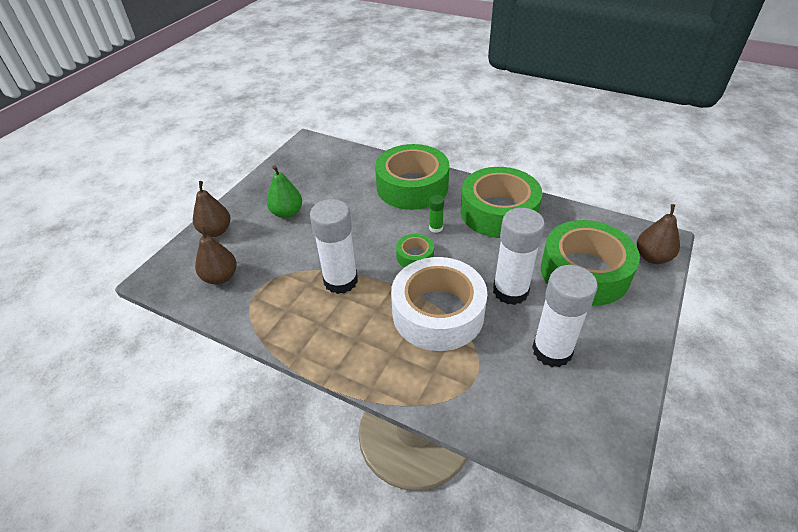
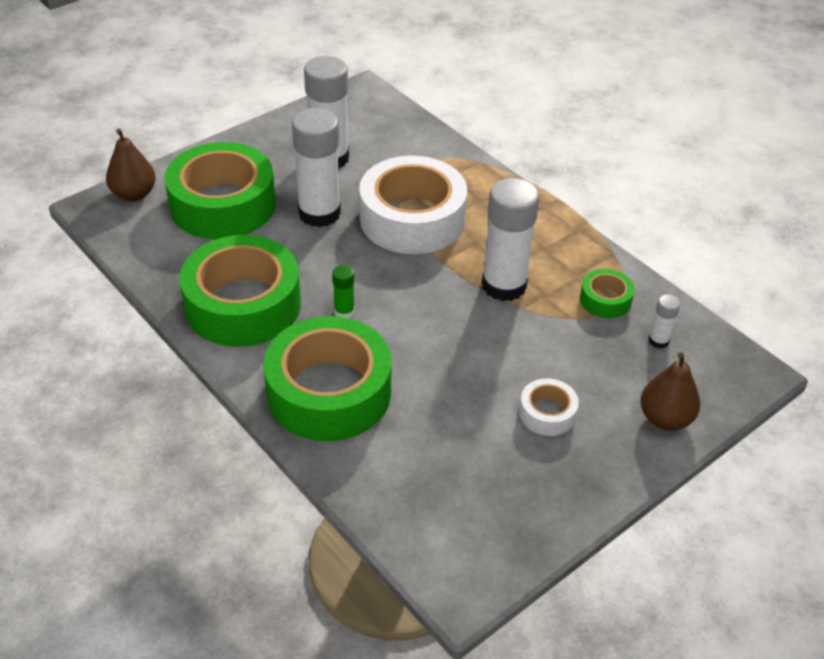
camera: 160 degrees left, 0 degrees up
brown pear [195,226,237,285] -> white glue stick [648,294,680,349]
green pear [267,165,302,218] -> white tape [519,378,579,436]
green tape [396,234,434,268] -> green tape moved to [580,269,635,318]

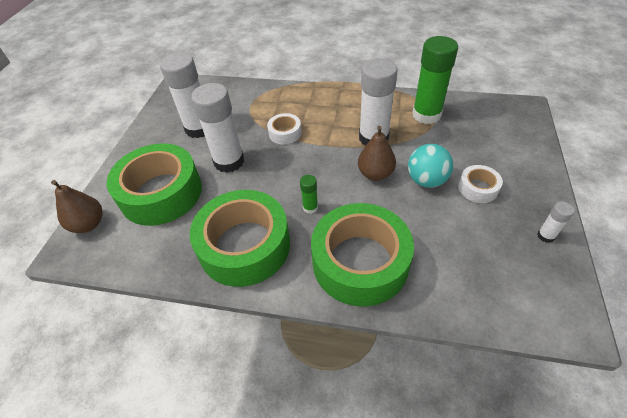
camera: 35 degrees left, 5 degrees up
white tape [359,156,467,254] -> white tape [267,113,301,144], size x0.45
green tape [580,269,635,318] -> green glue stick [412,36,458,124]
brown pear [640,352,700,431] -> brown pear moved to [358,126,396,181]
white glue stick [648,294,680,349] -> white glue stick moved to [537,202,575,243]
none -> turquoise ball [408,144,453,188]

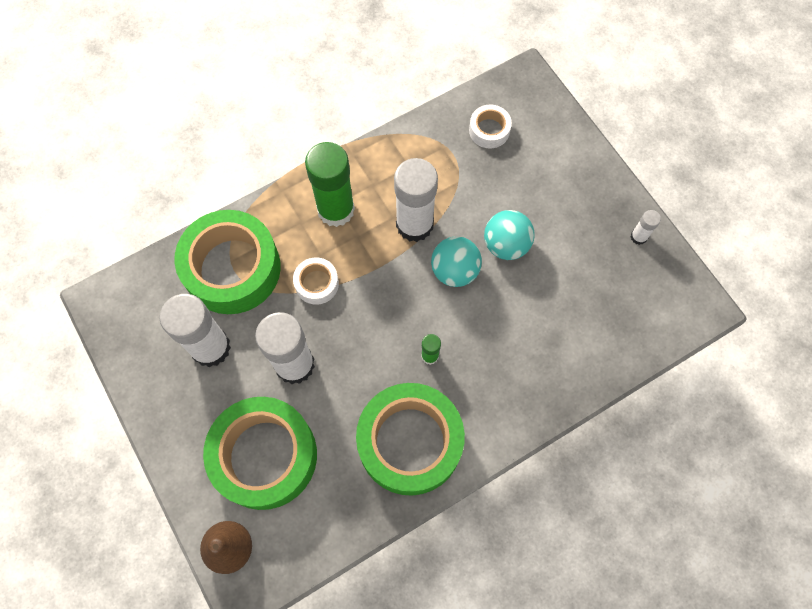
camera: 45 degrees left, 20 degrees up
green tape [311,203,414,306] -> green tape moved to [175,210,281,314]
brown pear [358,126,396,181] -> turquoise ball [431,236,482,287]
green glue stick [412,36,458,124] -> green glue stick moved to [305,142,355,227]
white tape [458,165,503,203] -> white tape moved to [469,105,512,148]

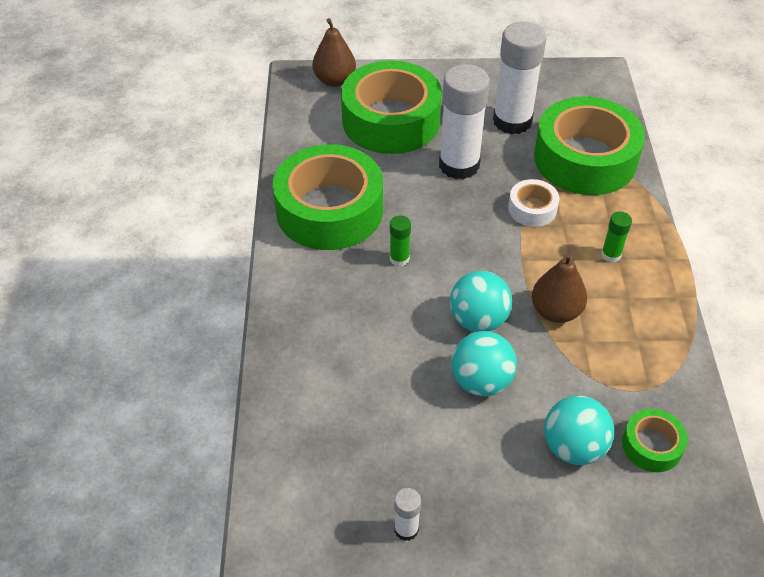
camera: 120 degrees right, 20 degrees down
green glue stick [305,142,355,227] -> green glue stick [601,212,632,262], size x0.44
white glue stick [394,158,438,242] -> brown pear [532,253,587,323]
white tape [469,105,512,148] -> green tape [622,409,688,472]
none -> turquoise ball [544,396,614,465]

